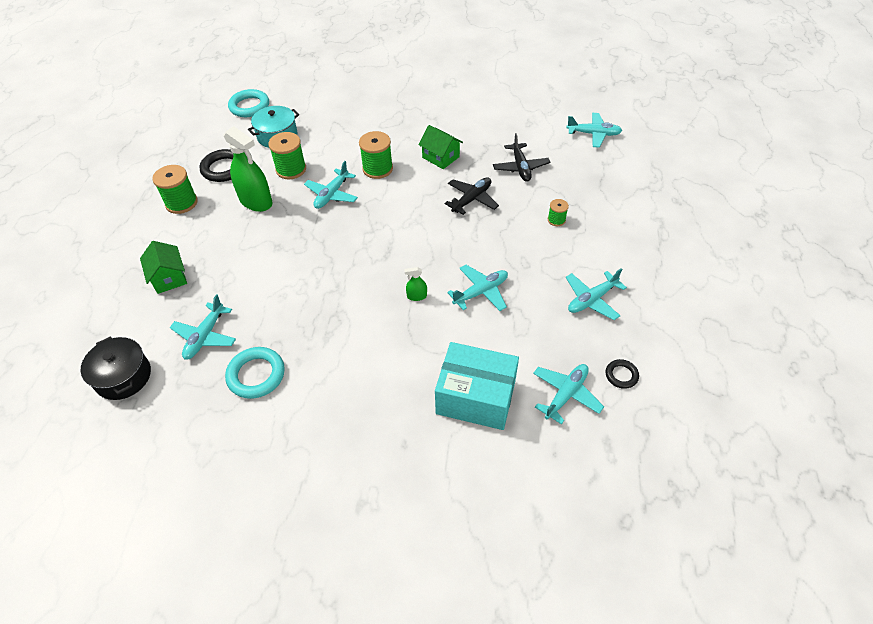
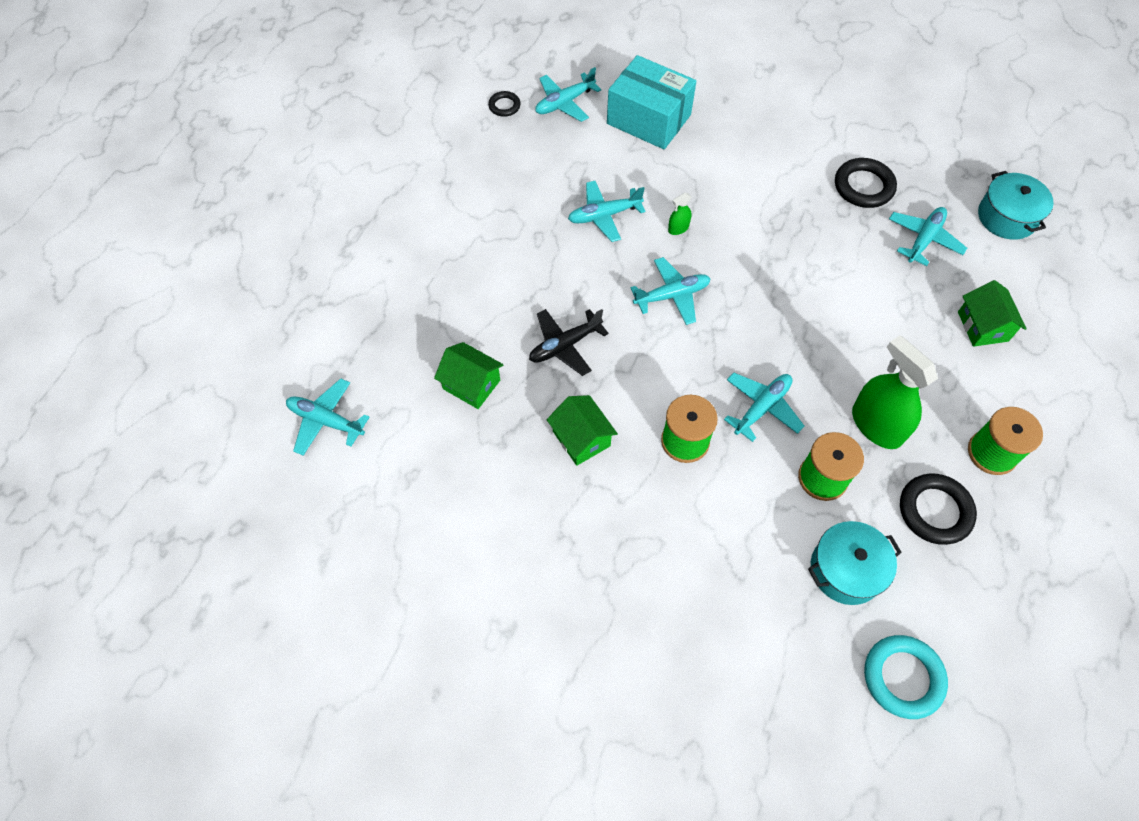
camera: 165 degrees left, 10 degrees up
black pot [81,337,151,400] -> turquoise pot [978,171,1054,240]
turquoise ring [225,347,285,399] -> black ring [835,158,897,208]
green spray bottle [404,267,427,301] -> green spray bottle turned 135 degrees clockwise [668,192,692,235]
black plane [493,133,550,182] -> green house [434,342,503,409]
green spool [548,199,569,226] -> none
turquoise plane [566,268,627,320] -> turquoise plane moved to [630,257,711,325]

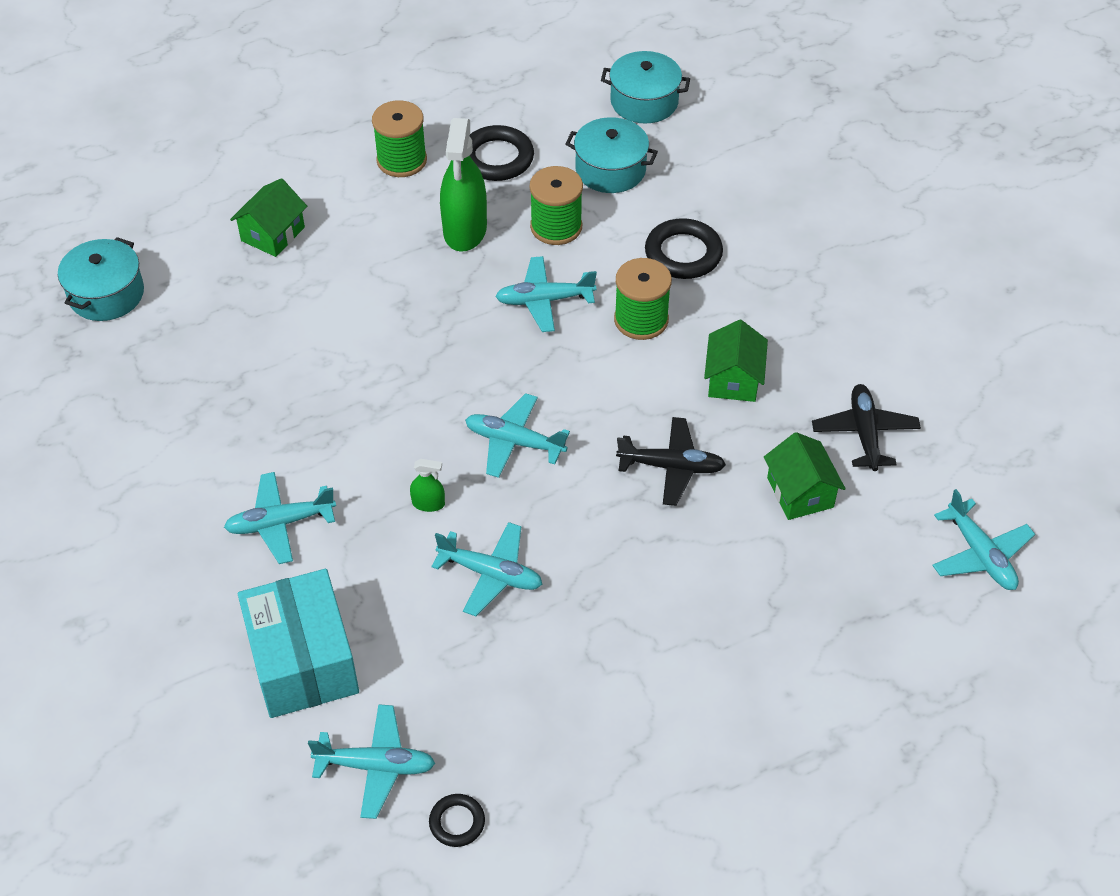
camera: 140 degrees left, 10 degrees down
black ring [835,158,897,208] -> black ring moved to [645,218,723,279]
turquoise ring [864,635,948,719] -> turquoise pot [601,51,690,123]
turquoise plane [889,207,967,266] -> turquoise plane moved to [224,472,336,564]
none -> black plane [812,384,921,471]

